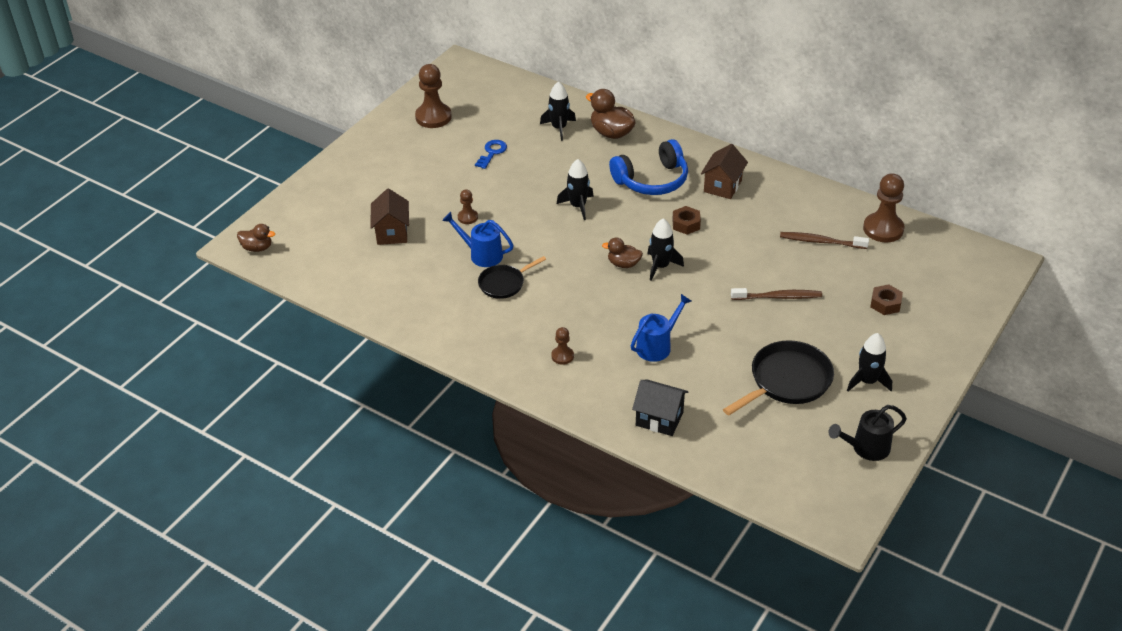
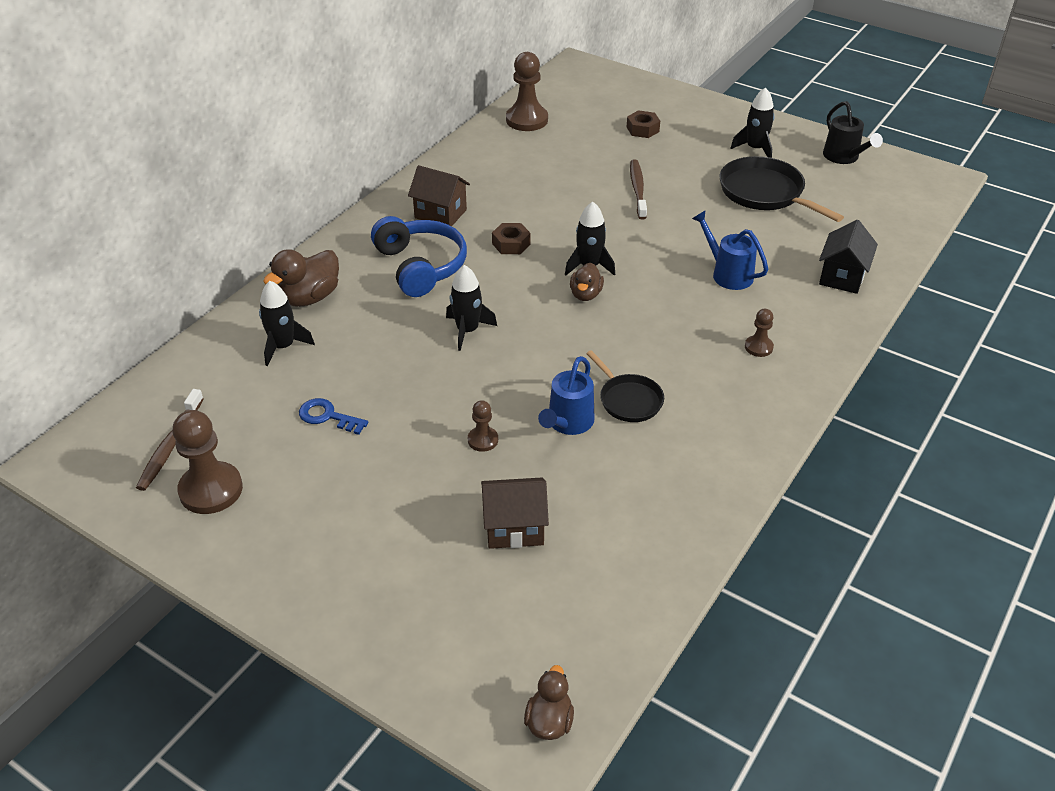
camera: 90 degrees left, 0 degrees up
brown toothbrush [780,232,869,249] -> brown toothbrush moved to [136,389,204,491]

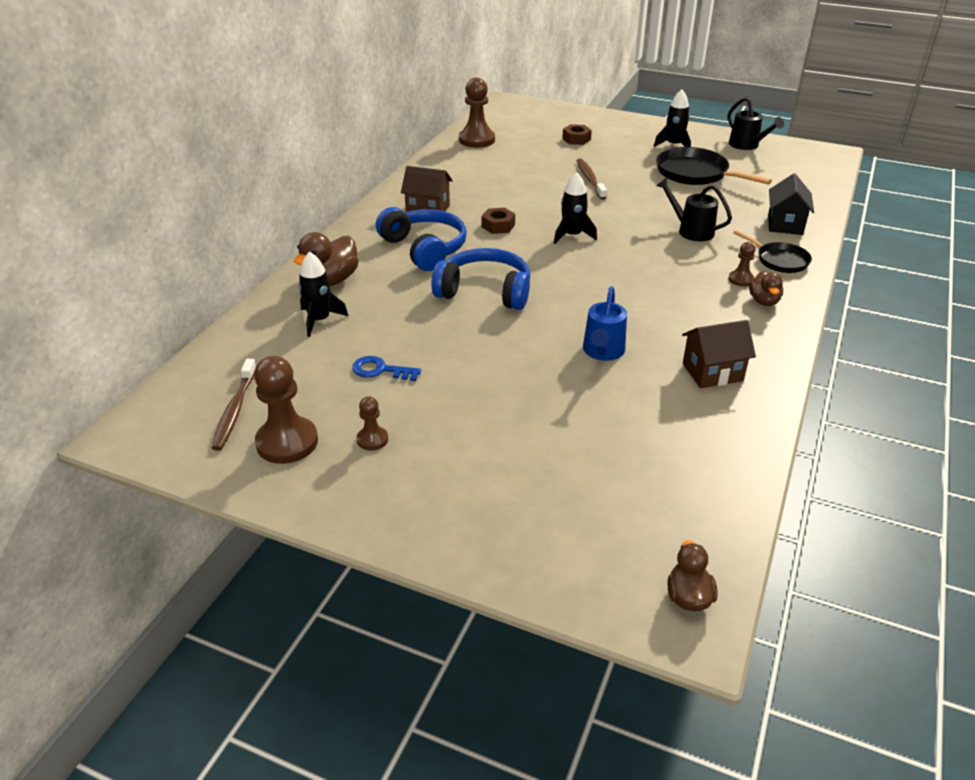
camera: 10 degrees left, 5 degrees down
black rocket [446,265,497,351] -> blue headphones [431,248,530,310]
brown pawn [468,400,498,452] -> brown pawn moved to [356,396,388,451]
brown house [481,477,549,549] -> brown house moved to [682,320,756,388]
brown duck [570,263,604,301] -> brown duck moved to [749,271,783,306]
black pan [586,350,664,422] -> black pan moved to [733,230,812,273]
blue watering can [692,210,768,290] -> black watering can [656,178,732,241]

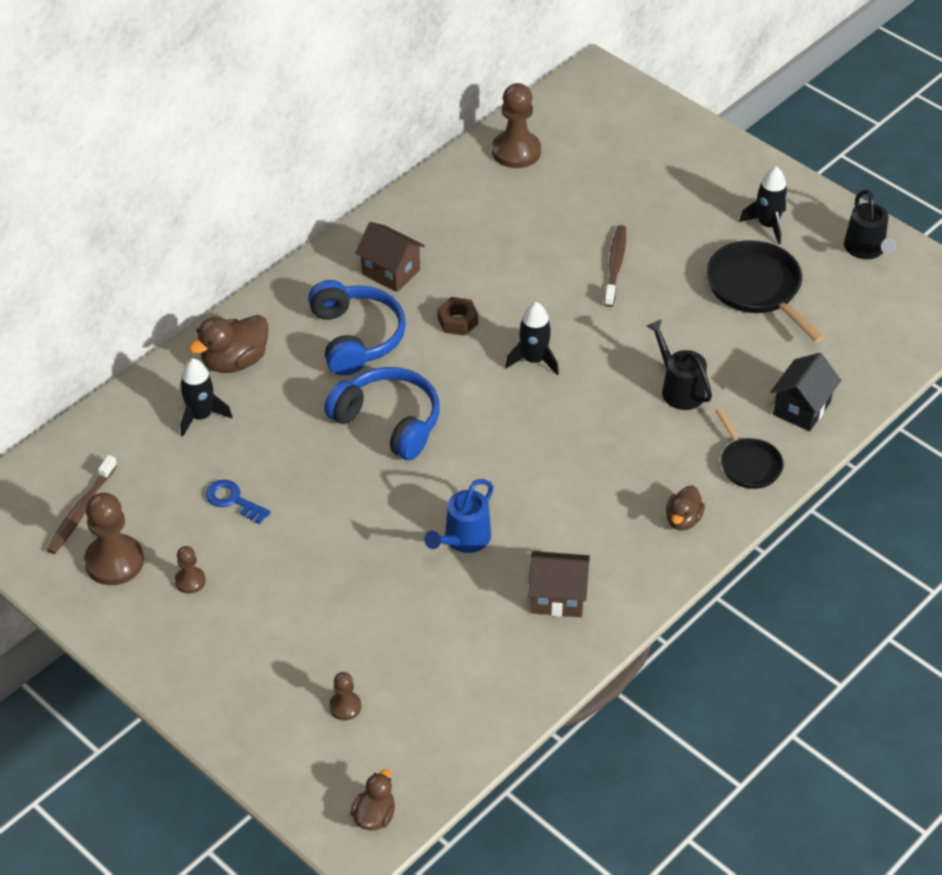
camera: 20 degrees right, 10 degrees up
brown nut [562,124,592,145] -> none
brown pawn [728,242,756,286] -> brown pawn moved to [329,672,361,720]

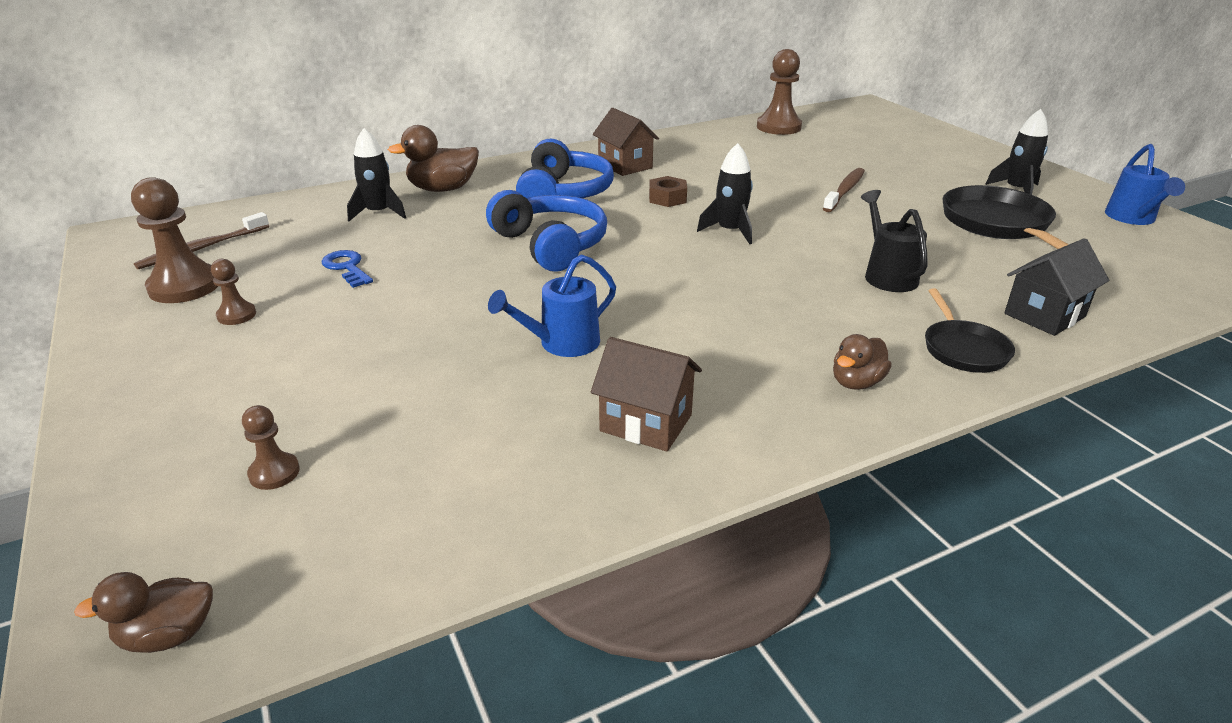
camera: 20 degrees right, 15 degrees down
brown duck [350,769,395,830] -> brown duck turned 150 degrees counterclockwise [74,572,213,653]
black watering can [844,190,897,259] -> blue watering can [1105,144,1185,225]

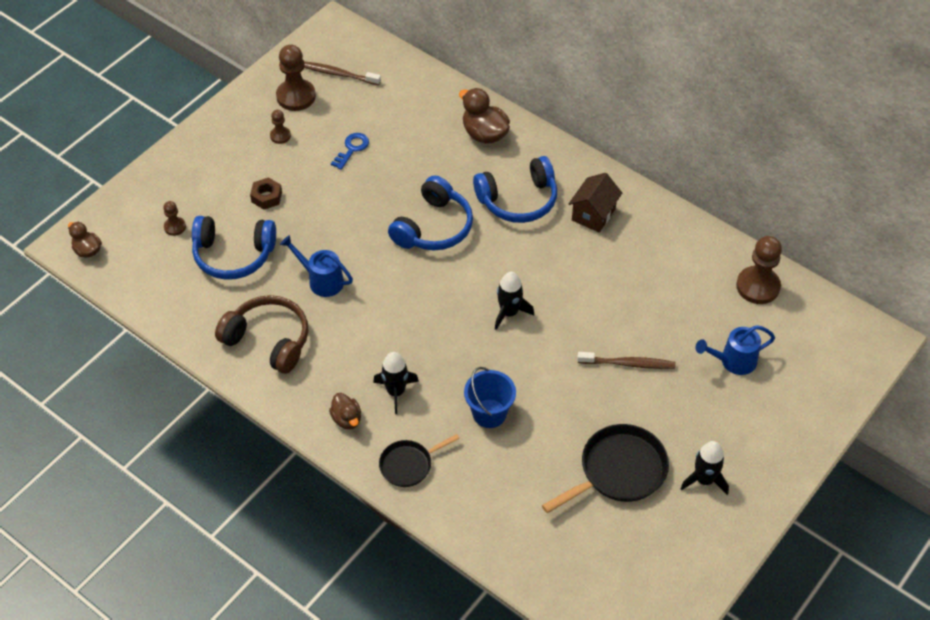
camera: 65 degrees right, 20 degrees up
black rocket [347,128,406,221] -> black rocket moved to [373,352,419,414]
brown house [591,337,702,452] -> brown headphones [215,295,308,374]
brown nut [649,176,687,207] -> brown nut moved to [250,177,282,210]
brown duck [833,334,892,390] -> brown duck turned 135 degrees counterclockwise [329,393,361,430]
black watering can [861,190,928,292] -> blue bucket [464,367,516,428]
black house [1004,238,1109,336] -> none
blue watering can [1105,144,1185,225] -> blue watering can moved to [696,325,775,375]
none -> blue headphones [192,216,276,280]

